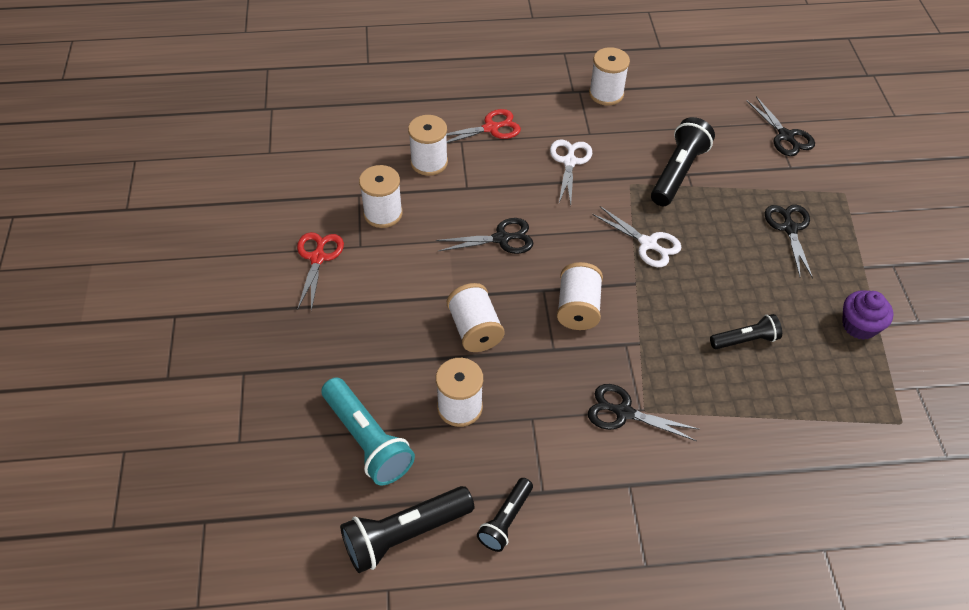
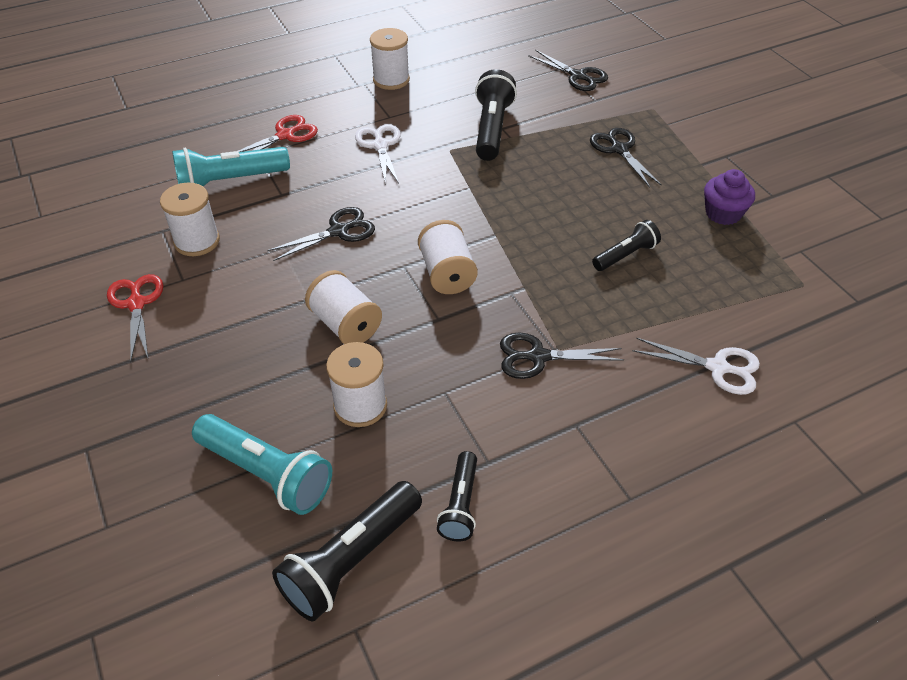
camera: 20 degrees left, 5 degrees down
white spool [408,115,448,176] -> turquoise flashlight [172,147,290,186]
white scissors [592,206,681,267] -> white scissors moved to [632,338,760,395]

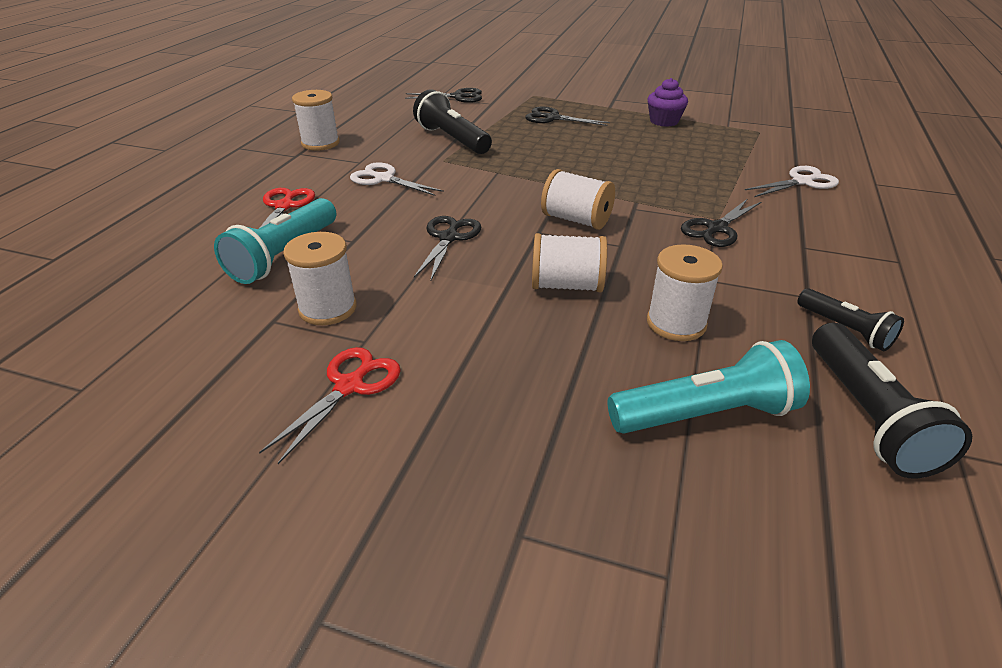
camera: 45 degrees left, 10 degrees down
red scissors [107,274,163,362] -> red scissors turned 90 degrees clockwise [259,347,401,464]
black flashlight [592,220,661,271] -> none

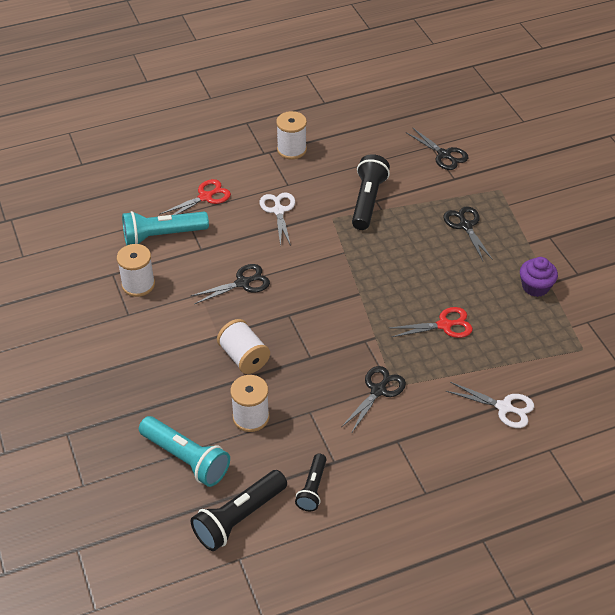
camera: 50 degrees right, 10 degrees up
red scissors [259,347,401,464] -> red scissors moved to [390,307,473,338]
white spool [541,169,615,230] -> none
black scissors [681,198,761,247] -> black scissors turned 120 degrees clockwise [342,366,406,434]

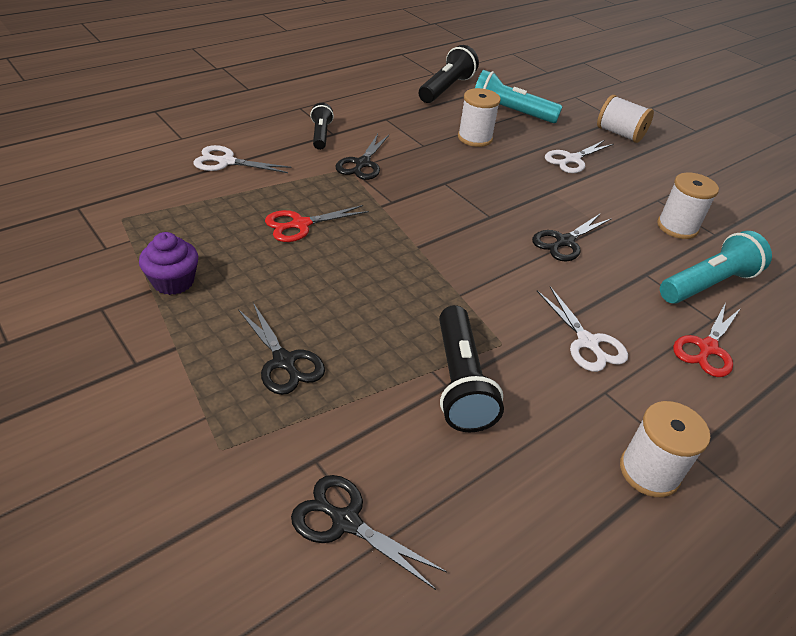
camera: 160 degrees right, 5 degrees down
white spool [217,319,270,374] -> white spool moved to [597,95,654,143]
black flashlight [295,454,327,511] -> black flashlight moved to [310,103,334,150]
none -> white scissors [545,140,614,173]

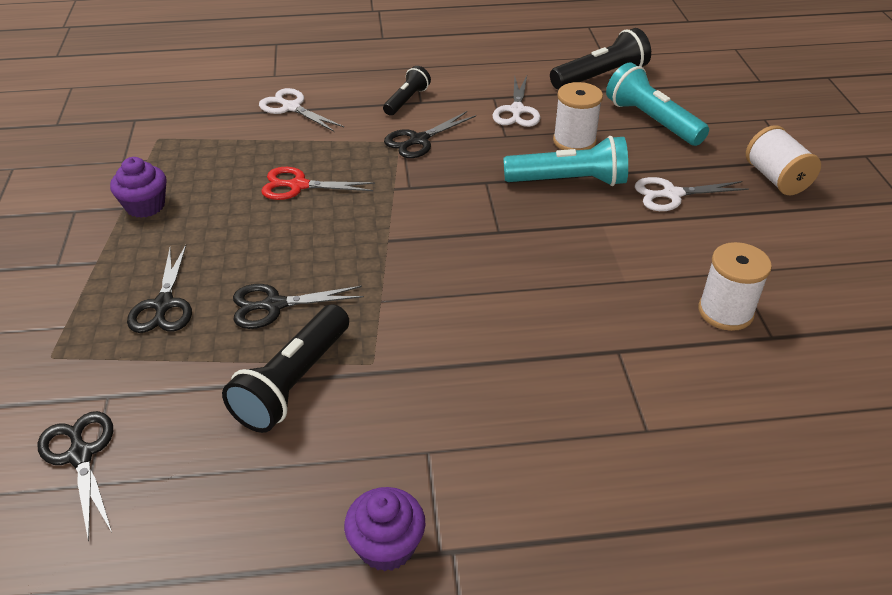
camera: 35 degrees right, 0 degrees up
black scissors [532,213,612,261] -> black scissors moved to [233,284,364,329]
white scissors [537,286,628,372] -> white scissors moved to [493,76,541,127]
white spool [620,401,710,497] -> purple cupcake [344,487,426,571]
turquoise flashlight [660,231,772,304] -> turquoise flashlight moved to [503,136,628,186]
red scissors [673,302,741,377] -> none

